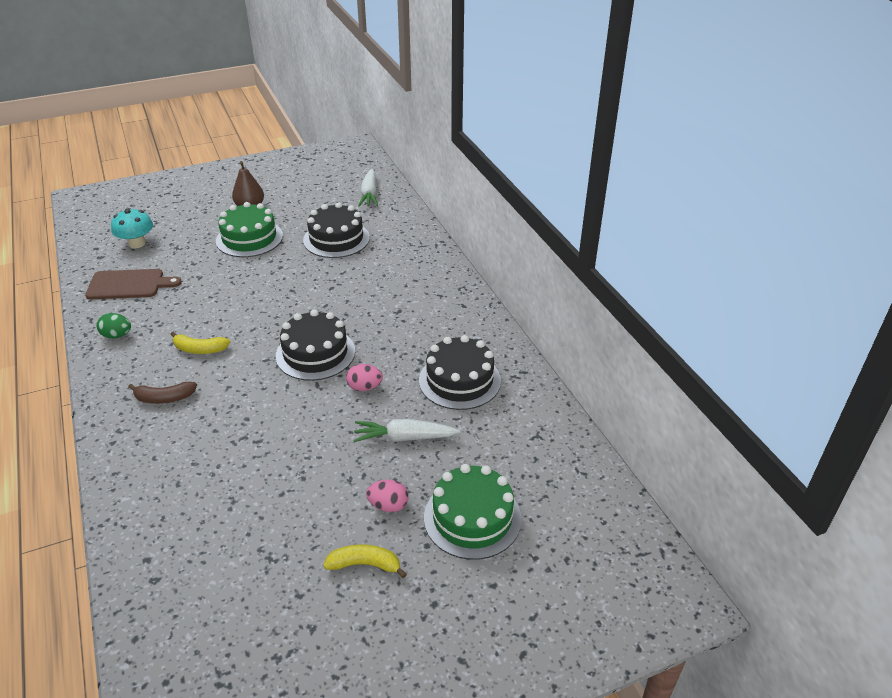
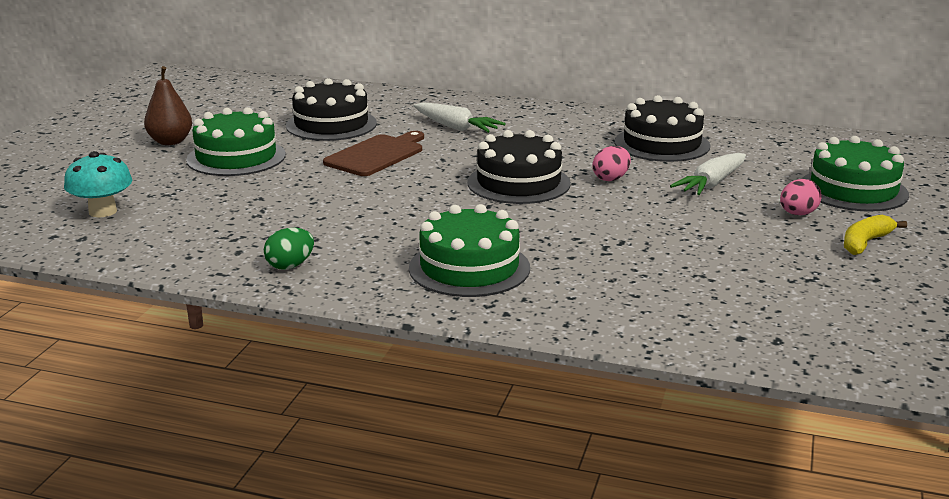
camera: 50 degrees left, 15 degrees down
brown cutting board [85,269,182,299] -> brown cutting board moved to [323,131,424,176]
brown banana [128,382,197,404] -> green cake [409,204,530,297]
yellow banana [171,332,230,354] -> none
white carrot [358,169,378,206] -> white carrot moved to [414,102,506,133]

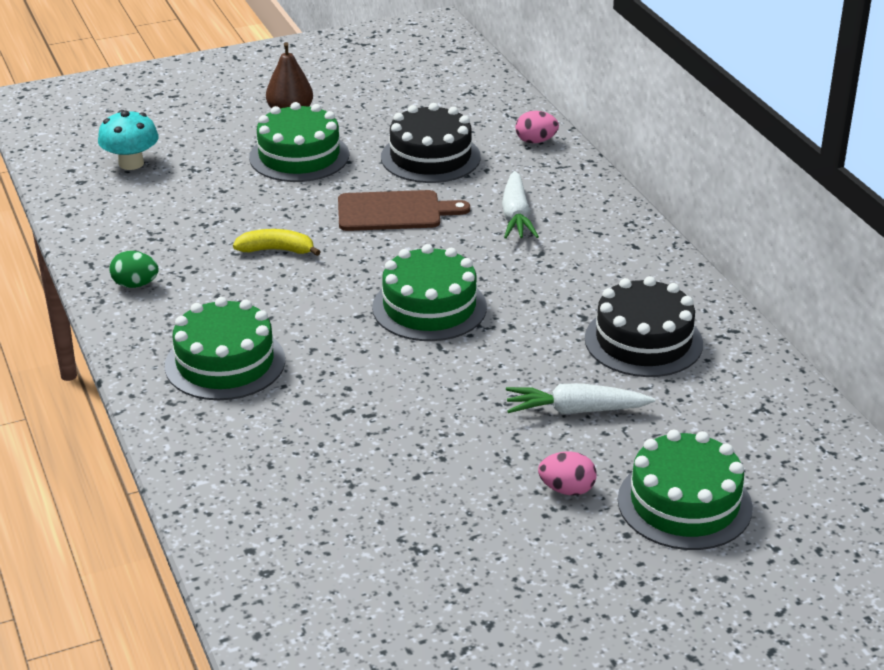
camera: 50 degrees right, 10 degrees up
black cake [467,130,571,204] -> green cake [372,244,487,341]
pink egg [592,146,631,181] -> pink egg moved to [515,111,559,143]
yellow banana [844,215,907,255] -> yellow banana moved to [233,229,321,256]

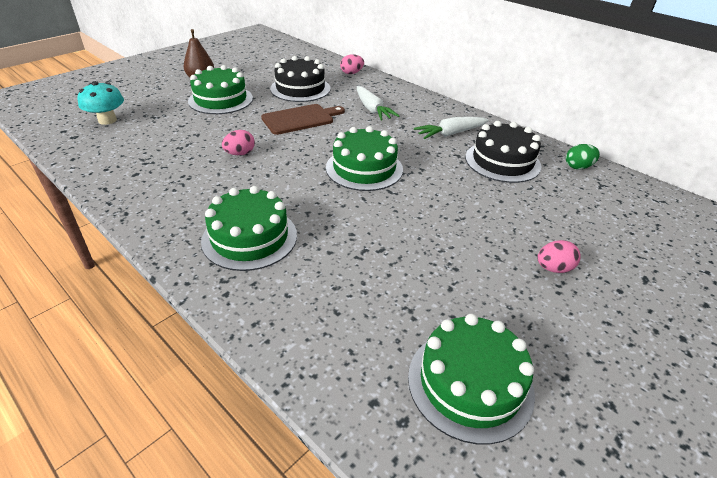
camera: 25 degrees left, 5 degrees up
green egg [109,251,159,288] -> green egg moved to [566,144,600,170]
yellow banana [233,229,321,256] -> pink egg [222,130,255,155]
white carrot [506,383,655,414] -> white carrot moved to [414,117,489,139]
green cake [618,430,753,550] -> green cake moved to [408,314,535,444]

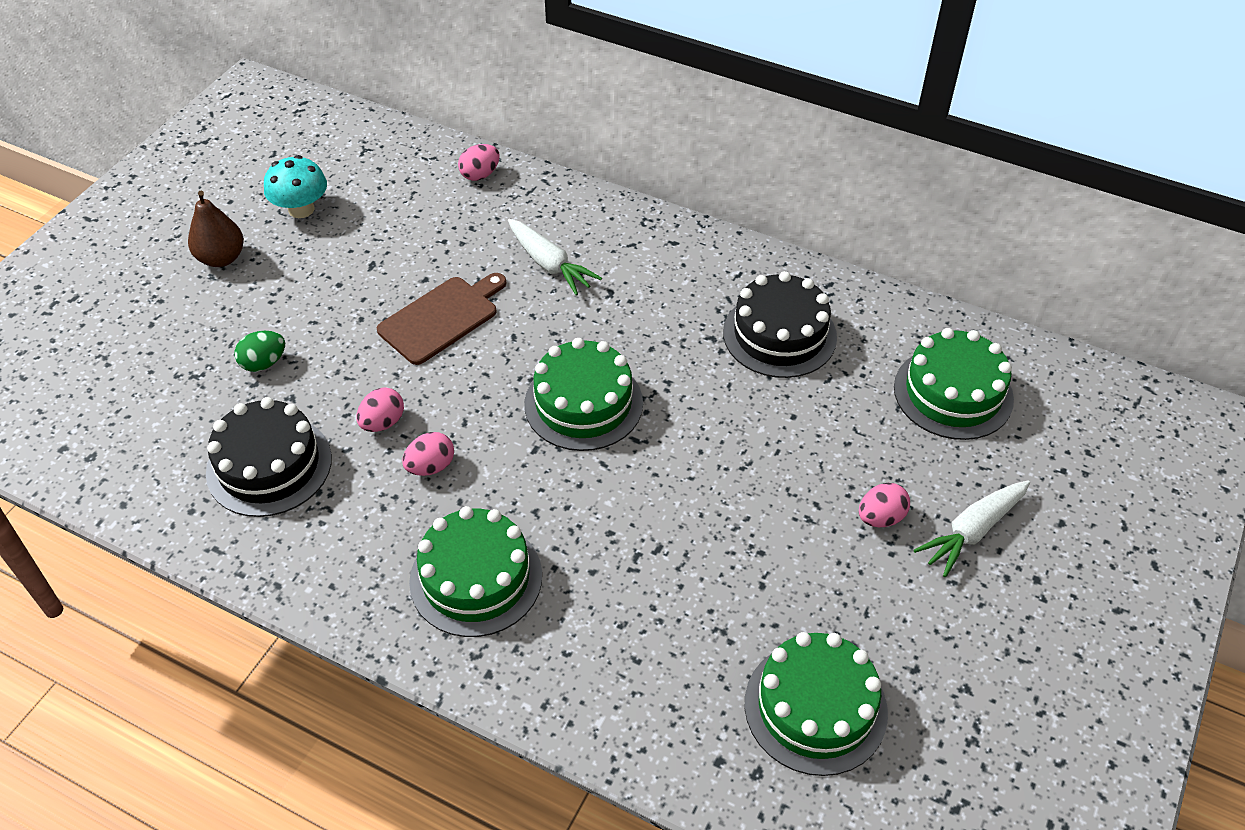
camera: 15 degrees left, 10 degrees up
turquoise mushroom [78,81,124,125] -> turquoise mushroom moved to [264,155,327,218]
green cake [188,65,253,114] -> green cake moved to [894,328,1014,440]
black cake [270,56,330,102] -> black cake moved to [206,397,332,517]
white carrot [414,117,489,139] -> white carrot moved to [914,481,1030,577]
green egg [566,144,600,170] -> green egg moved to [235,331,285,372]
none -> pink egg [402,432,454,476]

